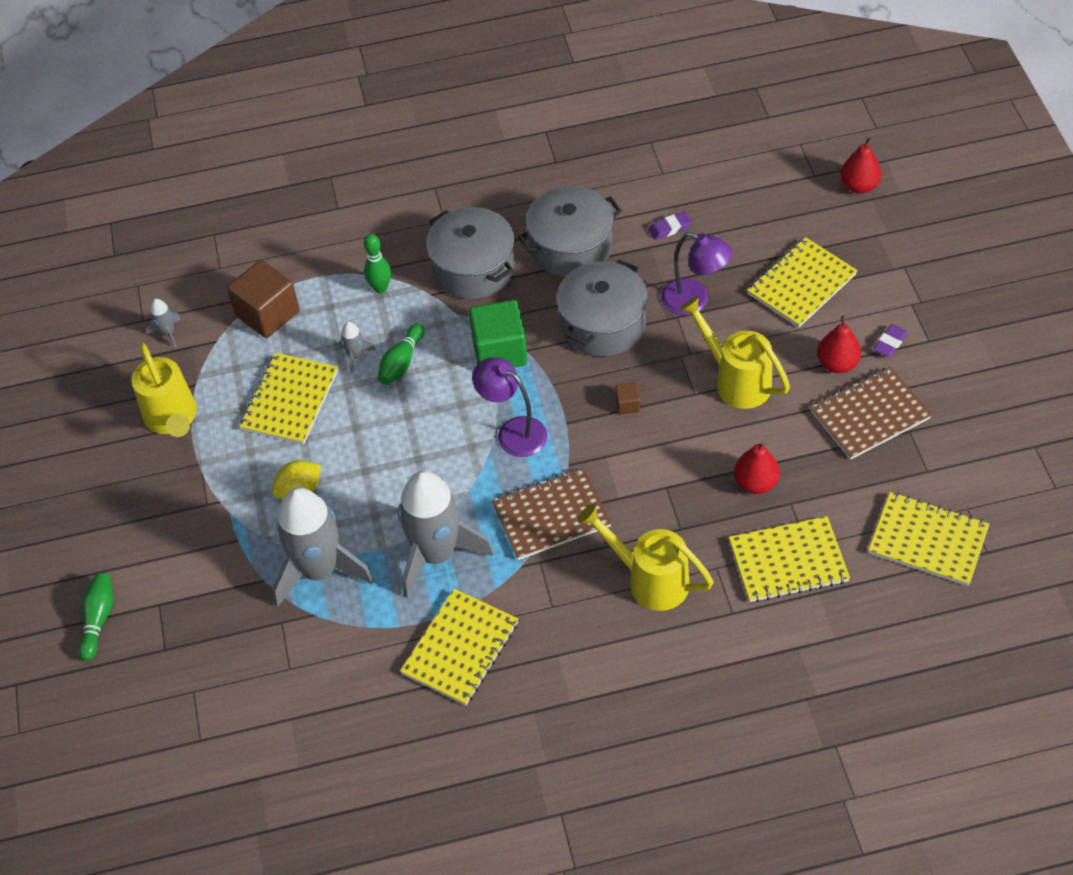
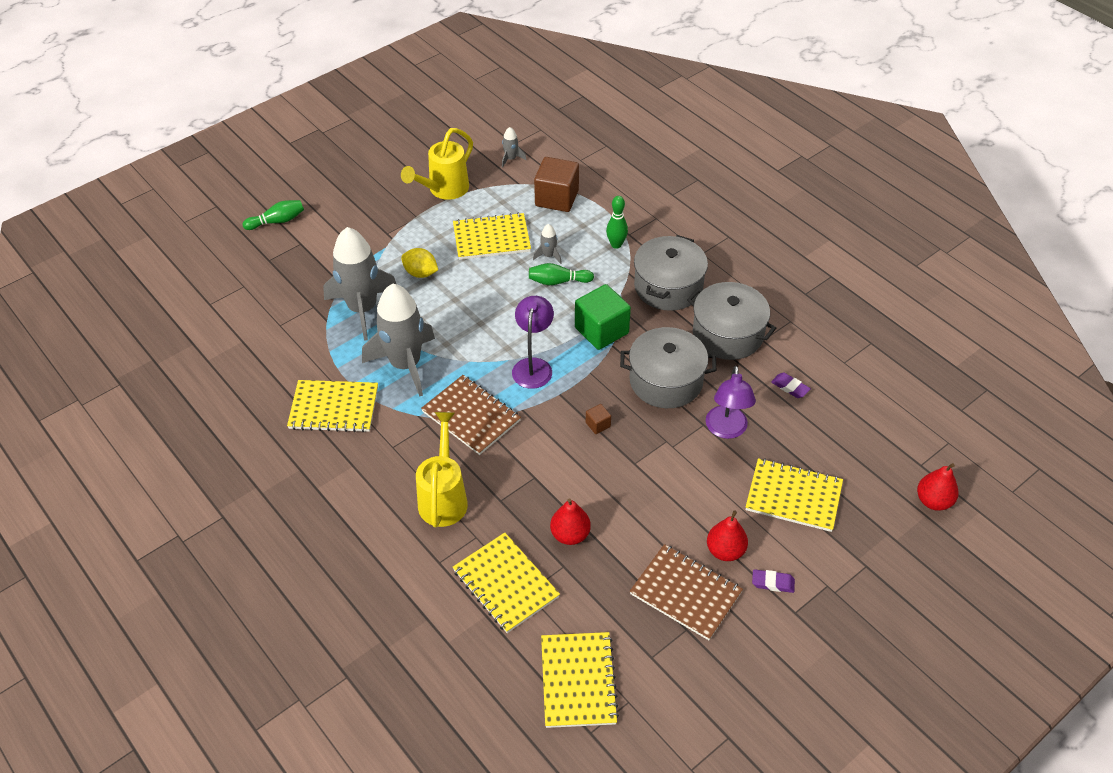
camera: 60 degrees right, 5 degrees down
yellow watering can [679,296,790,409] -> none

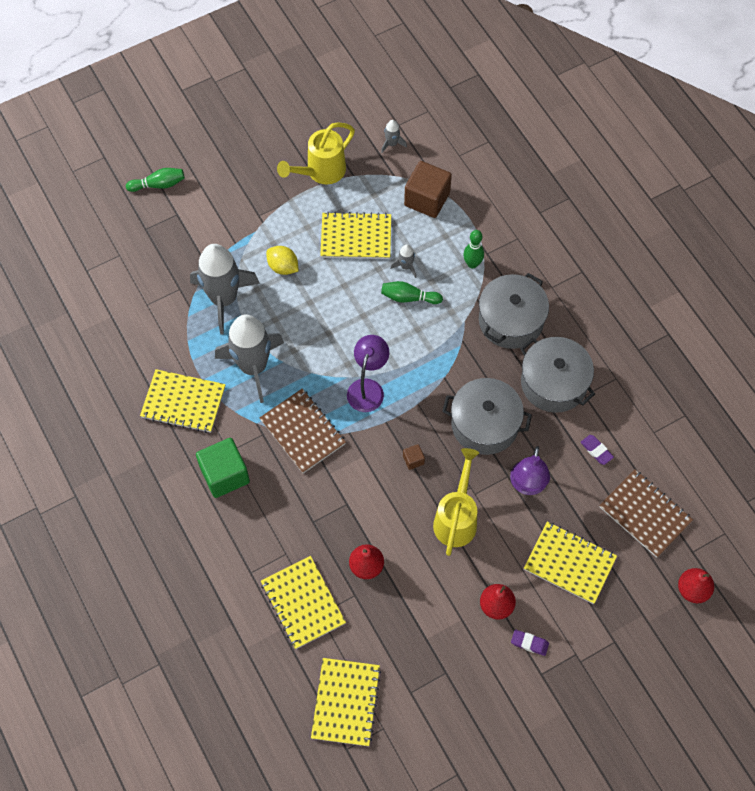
camera: 10 degrees right, 15 degrees up
yellow watering can [416,412,468,527] -> yellow watering can moved to [433,448,479,556]
green cube [575,284,631,350] -> green cube moved to [196,438,250,498]
brown notebook [630,544,743,640] -> brown notebook moved to [599,470,693,558]

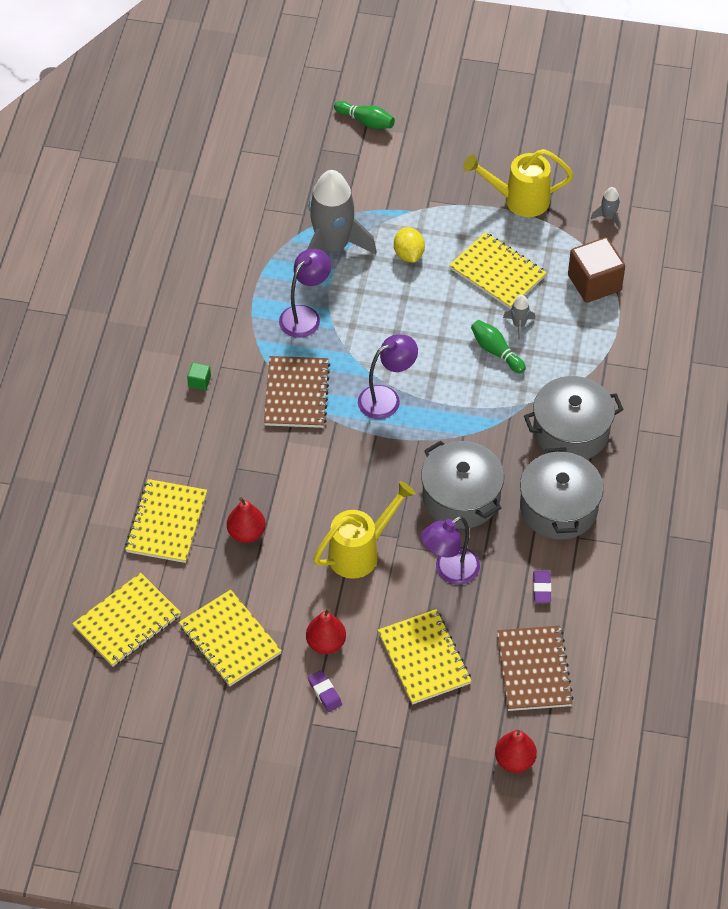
camera: 40 degrees right, 10 degrees down
yellow notebook [140,369,226,433] -> yellow notebook moved to [179,590,282,686]
green cube [196,438,250,498] -> green cube [187,362,211,390], size x0.44
grey rocket [215,314,284,403] -> purple lamp [279,249,331,338]
brown cube [403,444,425,470] -> none
green bowling pin [463,230,484,268] -> none

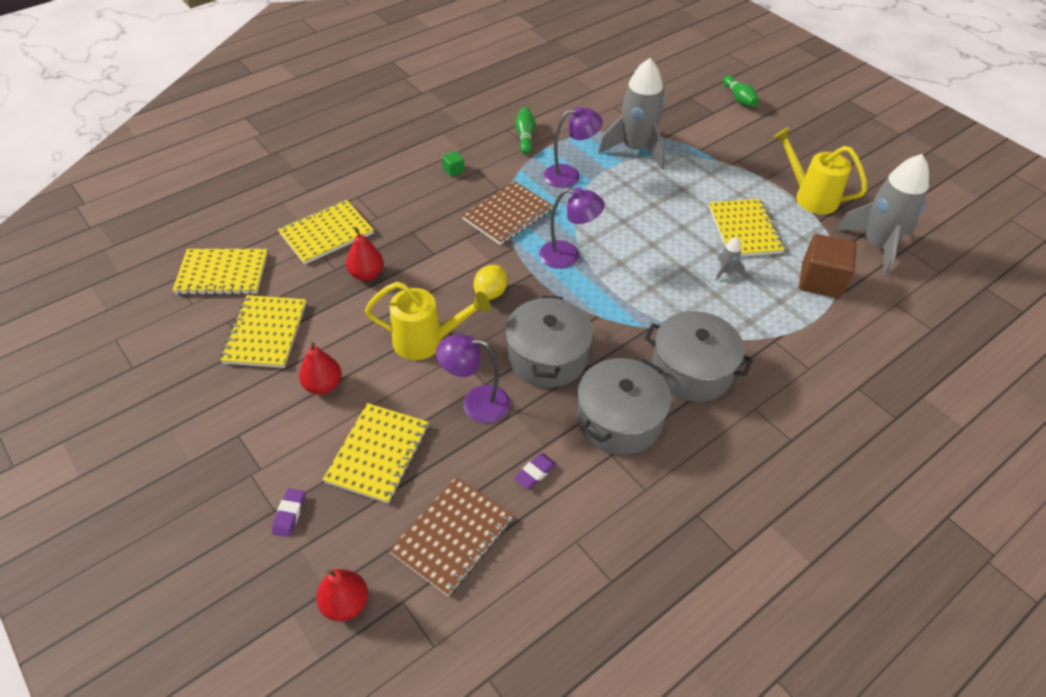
camera: 40 degrees right, 5 degrees down
purple eraser [308,670,342,712] -> purple eraser moved to [272,488,305,537]
yellow lemon [394,227,425,263] -> yellow lemon moved to [473,265,508,300]
green bowling pin [471,320,526,373] -> green bowling pin moved to [515,107,535,155]
grey rocket [591,187,620,229] -> grey rocket [836,154,929,277], size x2.46

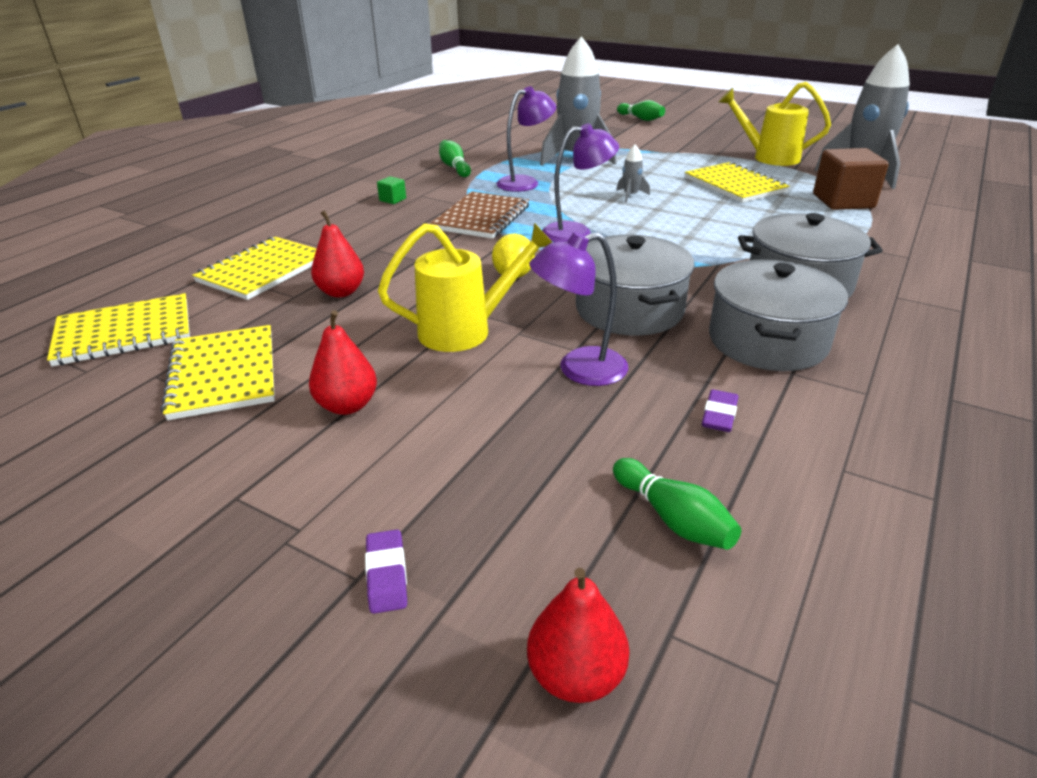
camera: 20 degrees left, 15 degrees down
yellow notebook [323,403,429,504] -> none
brown notebook [389,477,514,596] -> green bowling pin [613,458,741,550]
grey rocket [715,237,745,281] -> grey rocket moved to [616,145,650,203]

